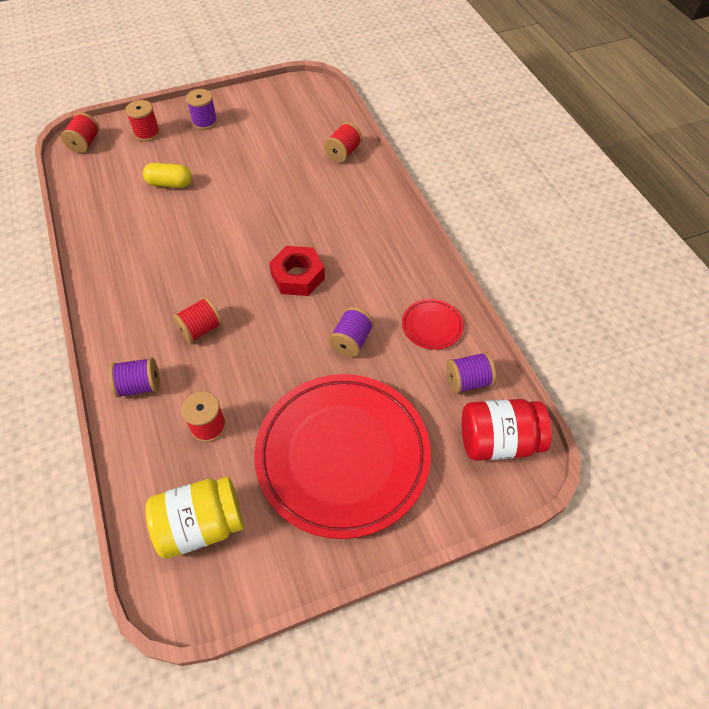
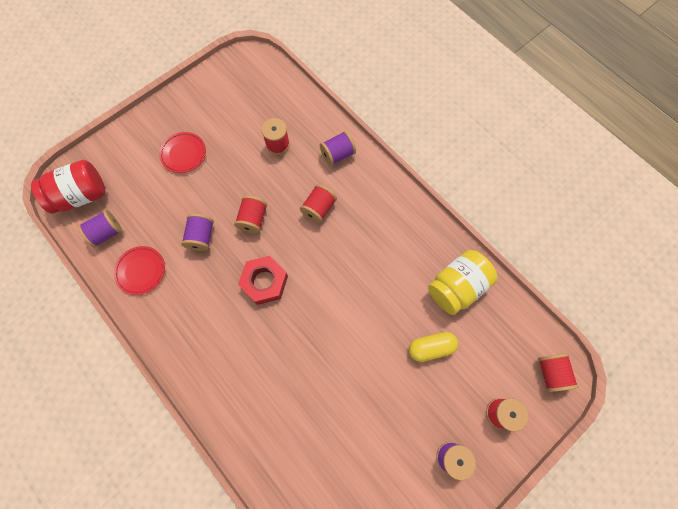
camera: 160 degrees right, 15 degrees up
yellow jar [145,476,244,559] -> yellow jar moved to [428,250,497,315]
red plate [254,374,431,539] -> red plate [159,132,206,173], size x0.40
red spool [324,122,362,162] -> red spool moved to [234,196,267,233]

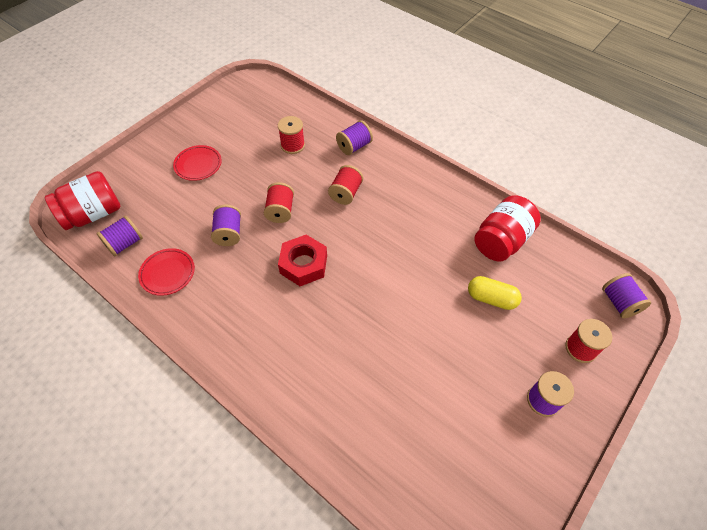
camera: 10 degrees left, 15 degrees down
yellow capsule [409,332,458,362] -> yellow capsule turned 45 degrees clockwise [468,276,522,310]
yellow jar [428,250,497,315] -> red jar [474,195,541,262]
red spool [538,353,579,392] -> purple spool [602,273,651,318]

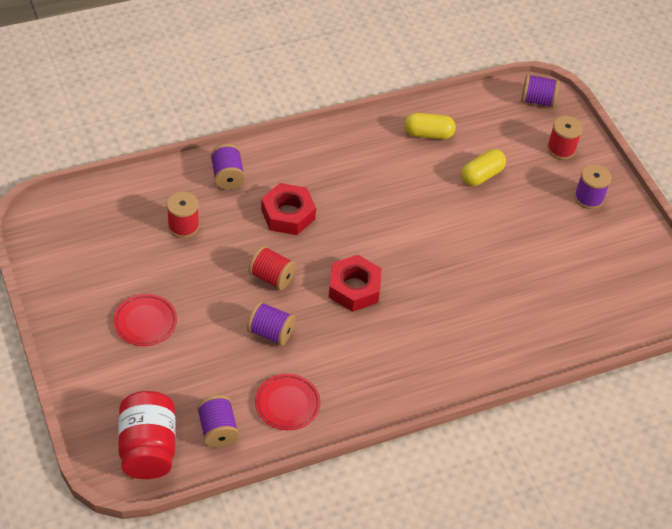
camera: 65 degrees left, 5 degrees down
red spool [328,165,363,205] -> red nut [261,183,316,235]
red jar [474,195,541,262] -> yellow capsule [404,113,456,139]

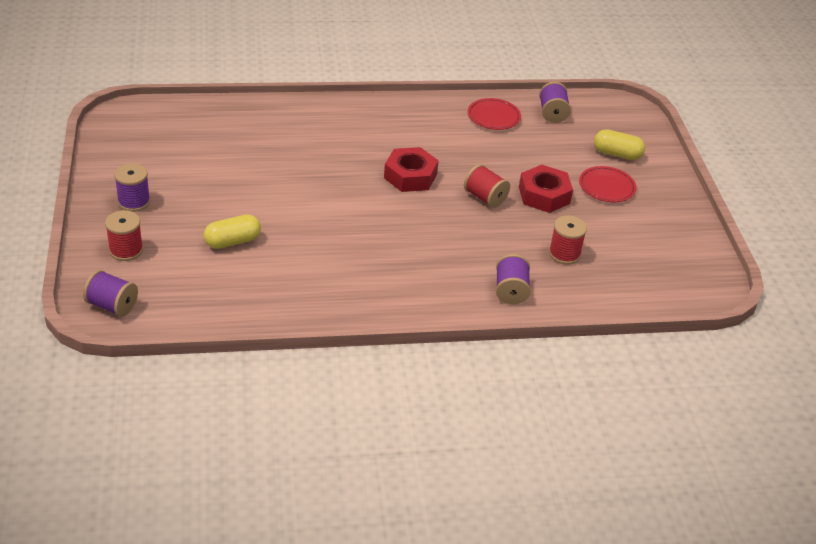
camera: 165 degrees left, 10 degrees down
red jar [118,391,176,479] -> none
purple spool [247,301,295,346] -> none
red nut [261,183,316,235] -> red nut moved to [519,165,573,213]
yellow capsule [404,113,456,139] -> yellow capsule moved to [594,129,645,160]

